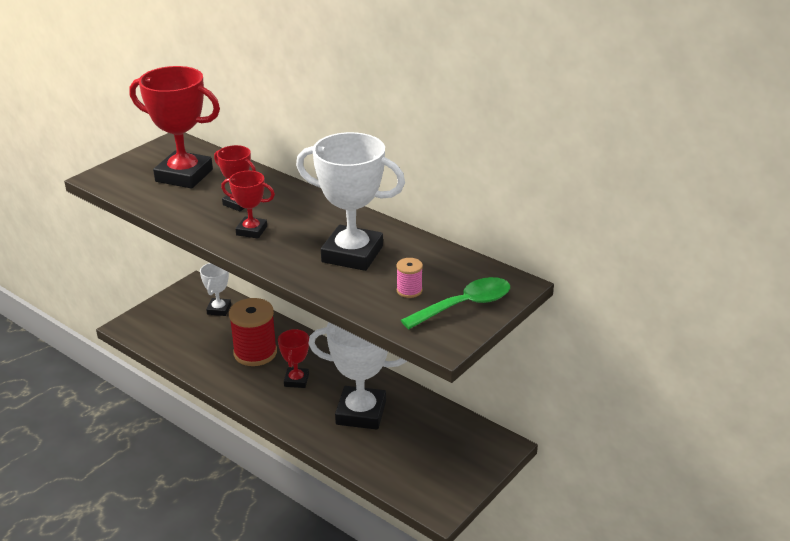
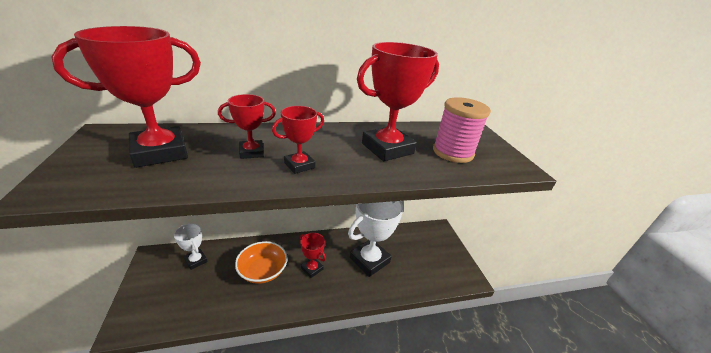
camera: 55 degrees left, 0 degrees up
red spool [229,298,277,366] -> orange bowl [235,241,288,284]
white trophy [296,132,405,271] -> red trophy [357,42,439,161]
pink spool [396,258,423,298] -> pink spool [433,97,491,163], size x2.12
green spoon [401,277,510,329] -> none

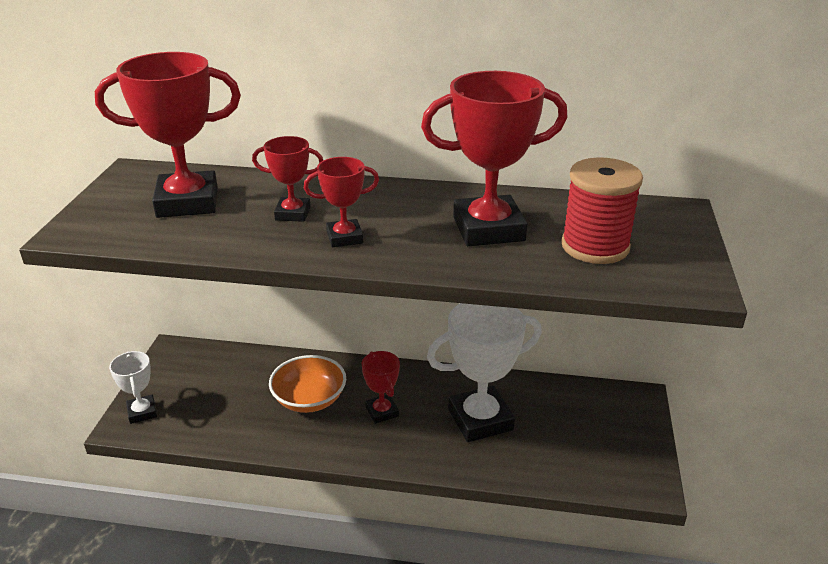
camera: 25 degrees right, 0 degrees up
white trophy [174,224,208,270] -> white trophy moved to [109,351,157,424]
pink spool [433,97,491,163] -> red spool [561,157,643,264]

